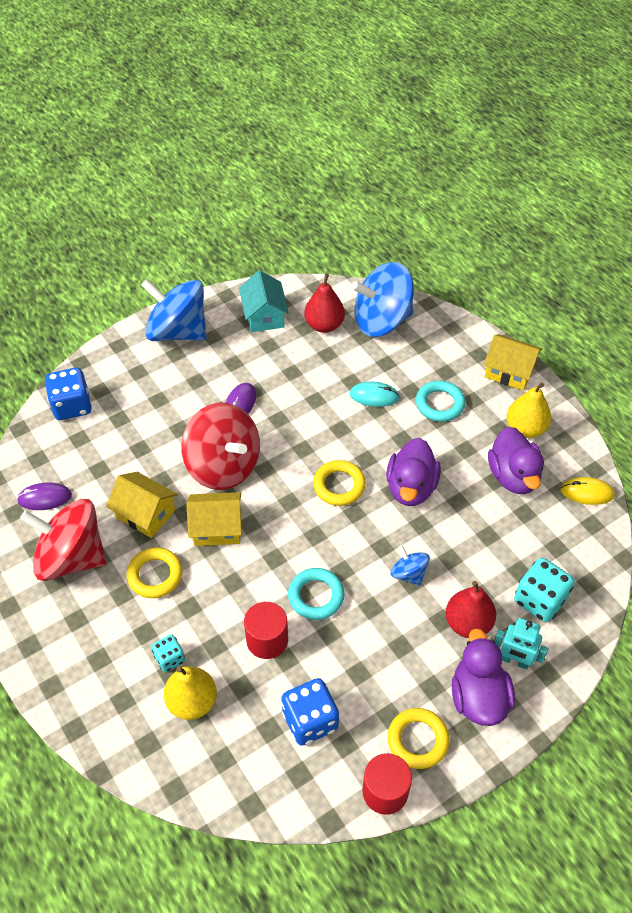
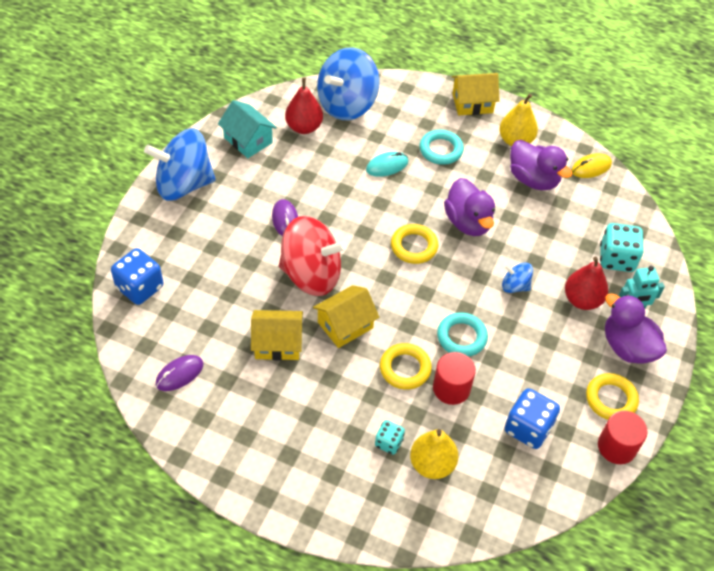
camera: 35 degrees left, 0 degrees up
red spinning top [20,499,107,581] -> none
yellow ring [127,547,183,598] -> yellow ring moved to [380,343,432,390]

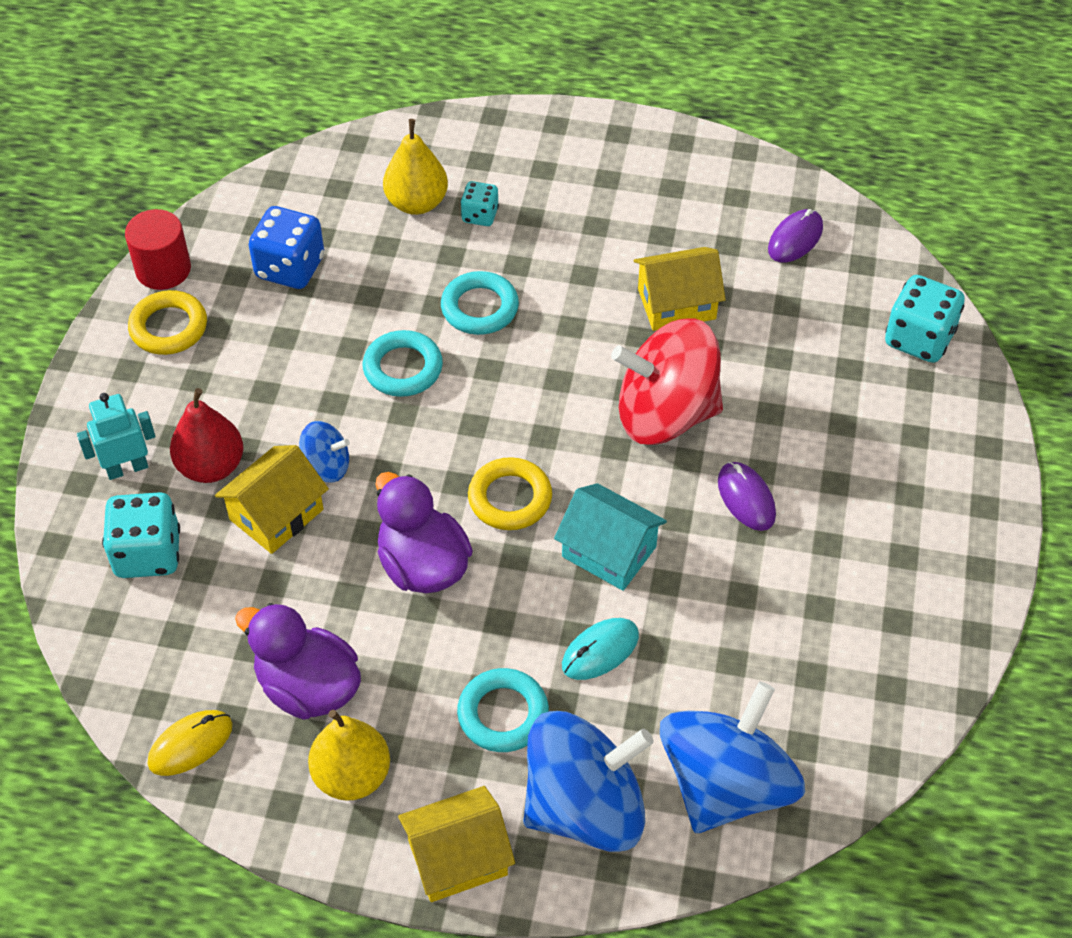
camera: 170 degrees right, 0 degrees up
blue dice [111,248,163,305] -> turquoise dice [885,275,965,363]
blue spinning top [144,128,216,201] -> blue spinning top moved to [523,711,654,852]
turquoise house [218,100,277,158] -> turquoise house moved to [554,483,667,591]
red pear [285,77,323,134] -> none
yellow house [313,285,380,348] -> yellow house moved to [215,445,329,554]
yellow ring [380,343,432,390] -> turquoise ring [441,271,519,335]
red cylinder [433,352,476,405] -> none
purple duck [605,293,667,364] -> none

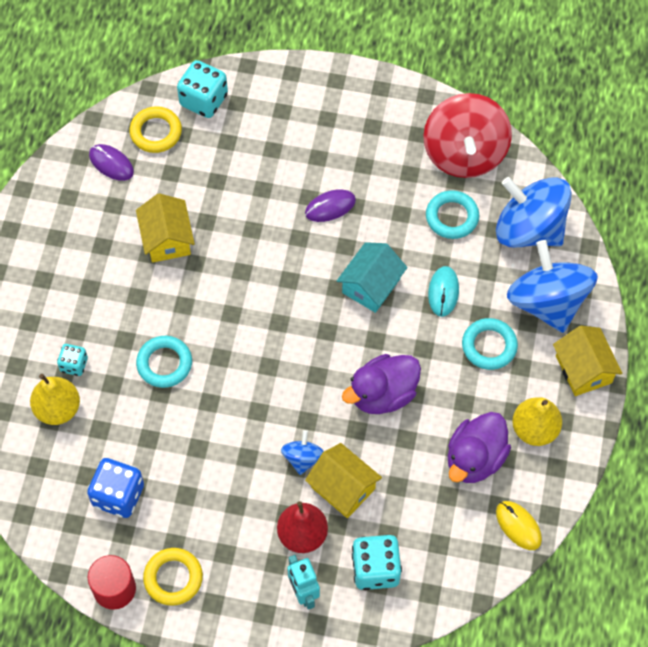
camera: 90 degrees left, 10 degrees up
turquoise ring [363,330,443,397] -> turquoise ring moved to [426,190,479,239]
yellow ring [468,457,552,530] -> yellow ring moved to [129,106,182,153]
turquoise mouse [562,618,639,680] -> turquoise mouse turned 45 degrees clockwise [428,266,459,317]
red spinning top [611,318,723,445] -> red spinning top moved to [423,93,512,178]

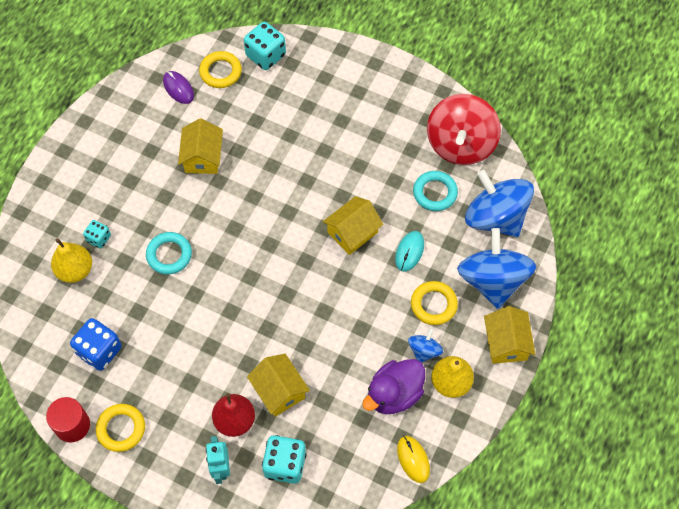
camera: 15 degrees right, 0 degrees up
blue spinning top [281,430,324,475] -> blue spinning top moved to [408,328,443,362]
purple mouse [305,189,356,222] -> none
turquoise house [337,242,408,313] -> yellow house [323,196,383,255]
purple duck [342,354,421,414] -> none
turquoise ring [462,318,518,370] -> yellow ring [411,281,458,325]

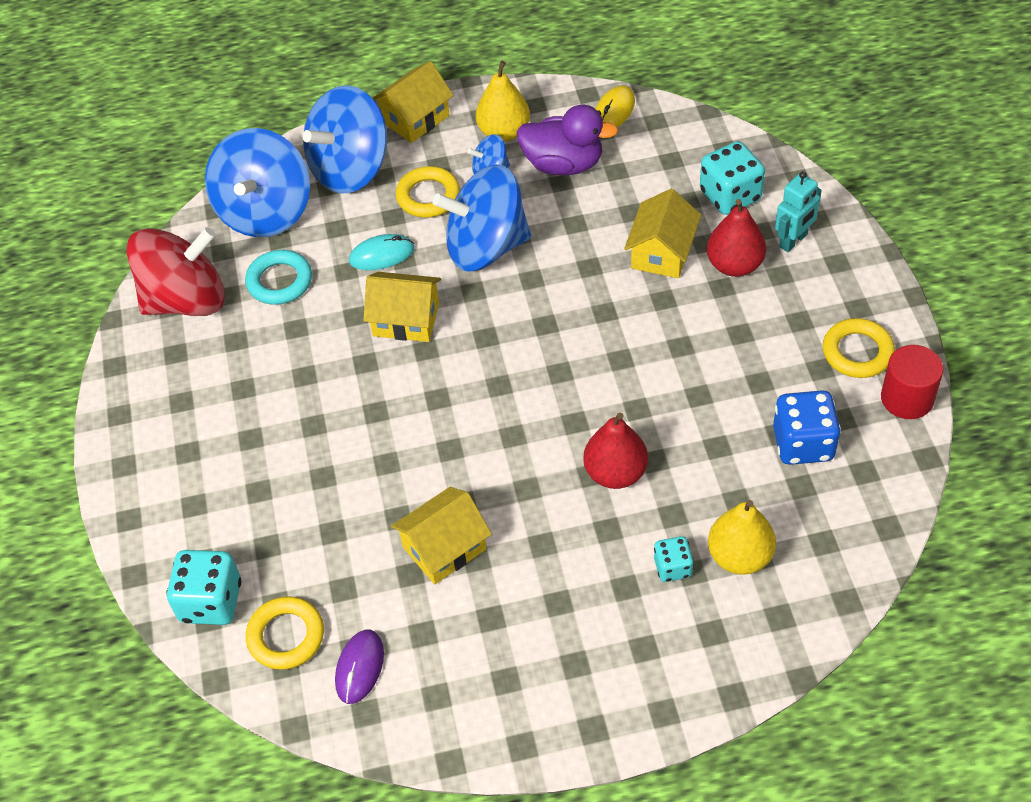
camera: 125 degrees left, 10 degrees down
turquoise ring [146,232,192,275] -> red pear [583,413,648,489]
none -> blue spinning top [433,165,531,272]

